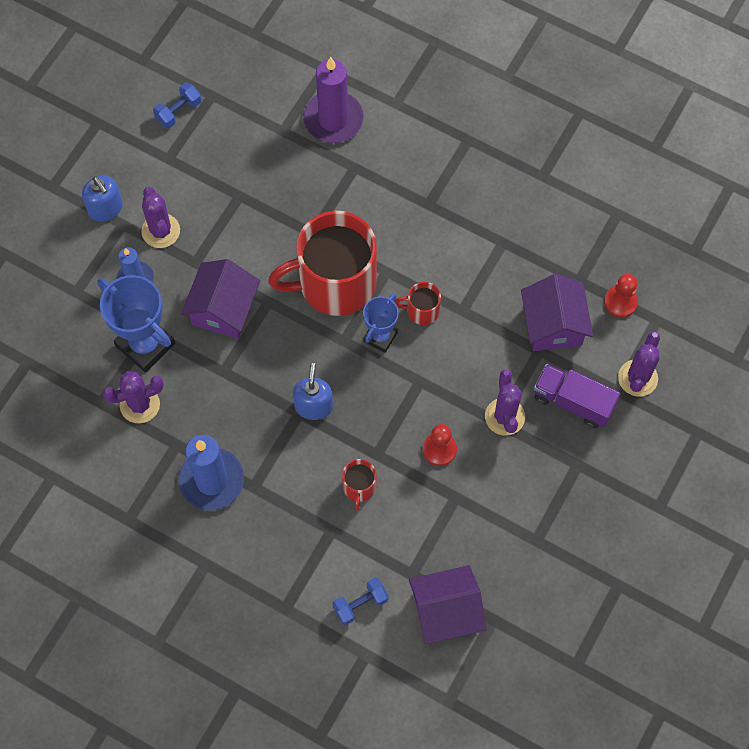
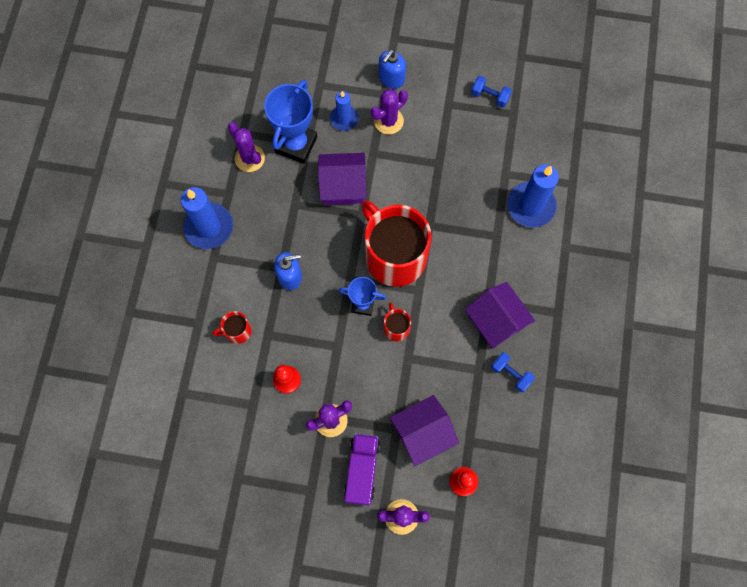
camera: 70 degrees right, 5 degrees up
purple candle [303,57,364,143] -> blue candle [507,164,559,228]
blue dumbbell [333,578,389,625] -> blue dumbbell moved to [491,352,535,392]
purple house [409,565,487,645] -> purple house moved to [465,282,535,349]

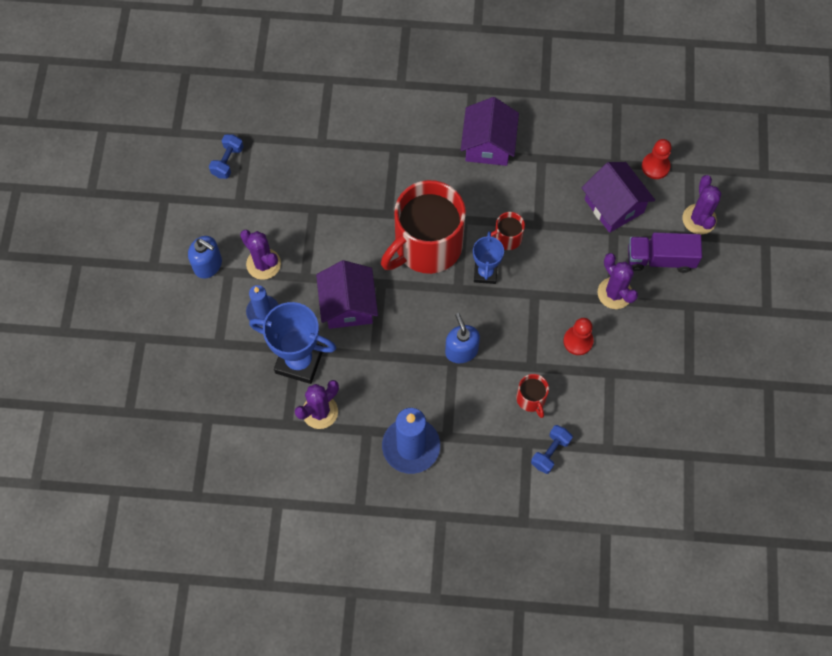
camera: 95 degrees left, 5 degrees down
purple house [465,282,535,349] -> purple house turned 45 degrees counterclockwise [461,97,519,166]
blue dumbbell [491,352,535,392] -> blue dumbbell moved to [531,425,573,474]
blue candle [507,164,559,228] -> none

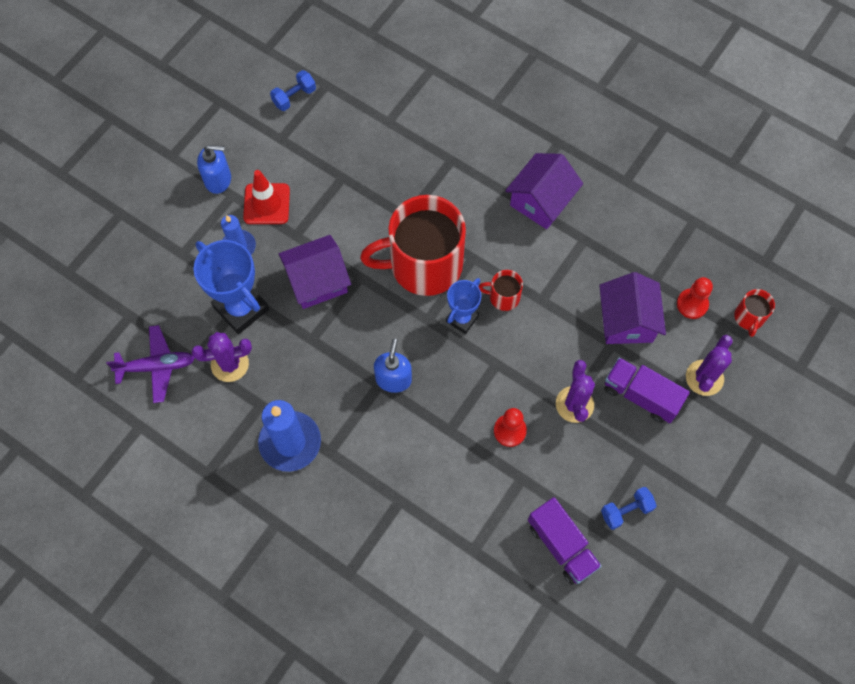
camera: 30 degrees right, 0 degrees up
blue soap dispenser [188,236,222,279] -> blue soap dispenser turned 60 degrees counterclockwise [197,145,231,194]
purple cactus [240,230,281,280] -> red traffic cone [243,170,290,224]
purple house [316,260,378,329] -> purple house turned 45 degrees clockwise [279,235,351,309]
red mug [516,374,549,418] -> red mug moved to [734,289,775,337]
blue dumbbell [531,425,573,474] -> blue dumbbell moved to [601,487,657,530]
none -> purple plane [106,325,195,403]
none -> purple truck [528,497,602,585]

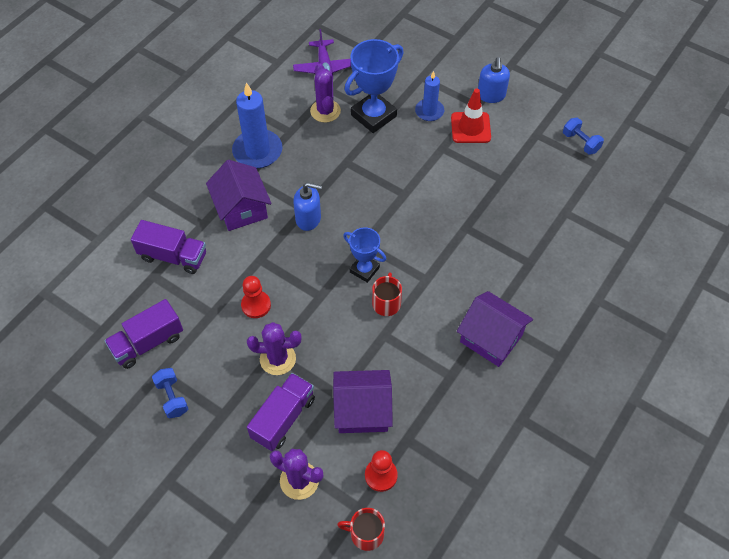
camera: 90 degrees right, 10 degrees down
purple house [279,235,351,309] -> purple house moved to [206,160,272,231]
red mug [360,195,466,296] -> none
none -> purple truck [131,220,206,274]

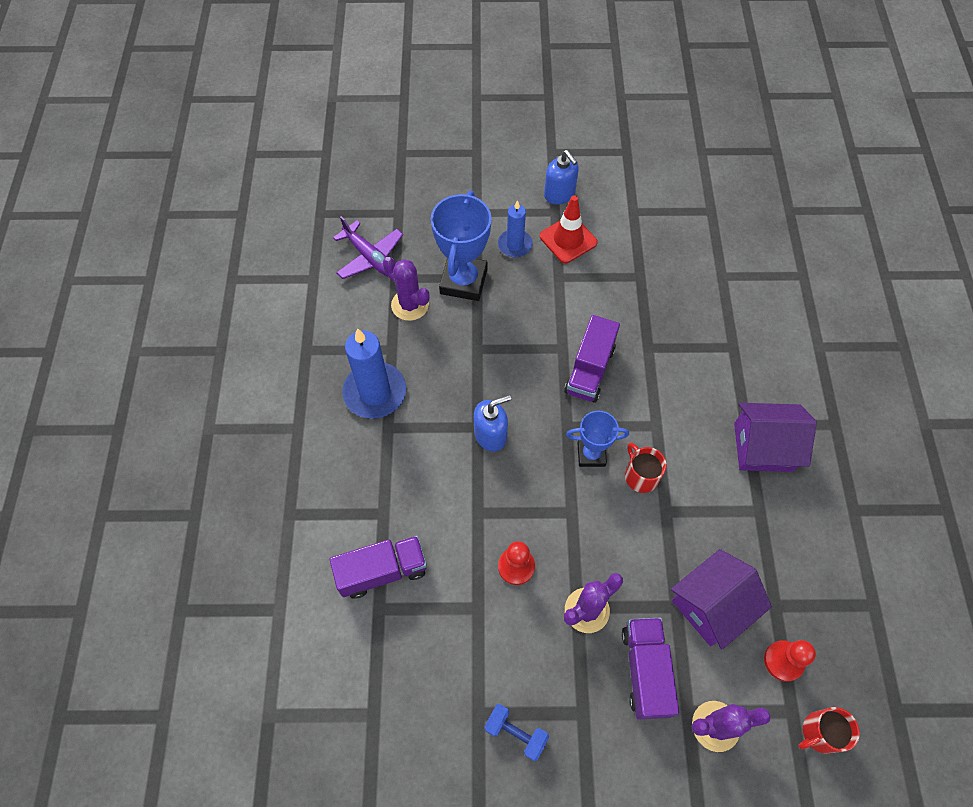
camera: 35 degrees left, 5 degrees up
purple truck [104,299,183,369] -> purple truck moved to [564,315,620,403]
purple house [206,160,272,231] -> none
blue dumbbell [563,118,604,155] -> none

